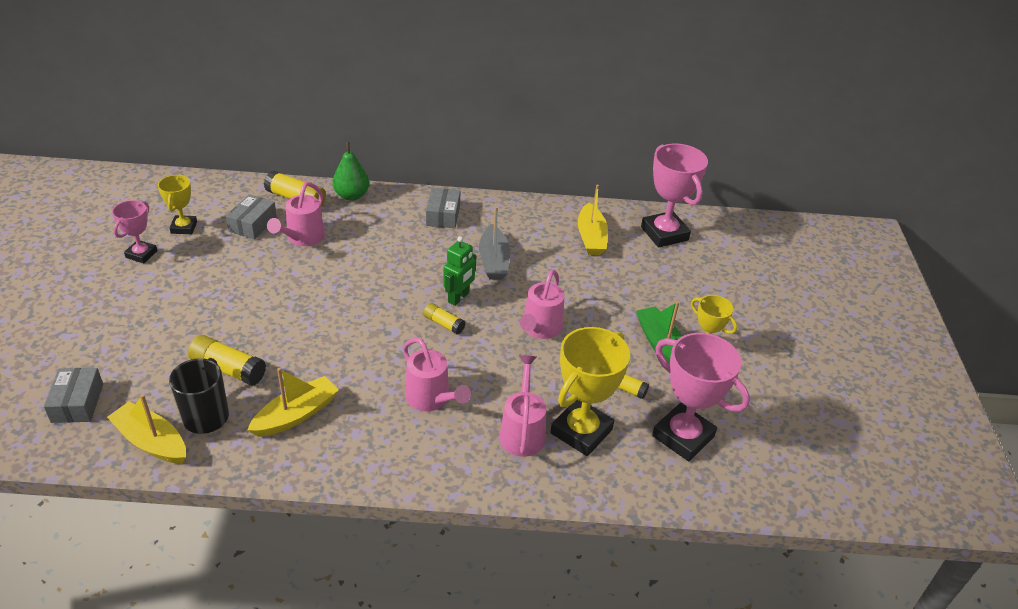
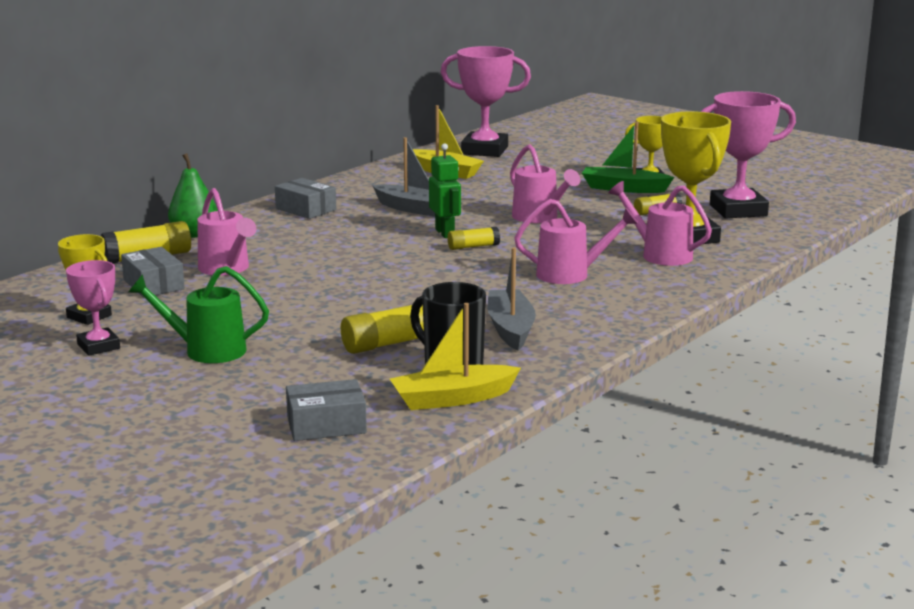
camera: 50 degrees left, 20 degrees down
grey box [44,368,103,423] -> grey box turned 45 degrees counterclockwise [286,379,367,441]
yellow boat [247,368,339,437] -> grey boat [487,247,536,351]
none -> green watering can [128,266,269,363]

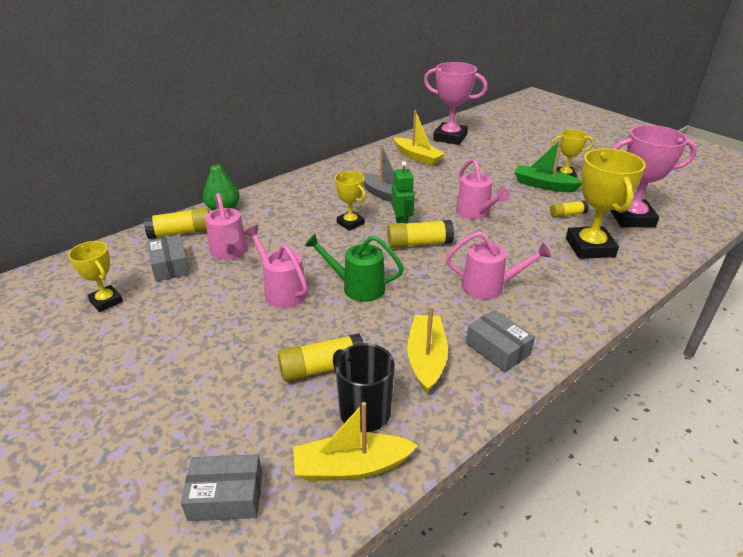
camera: 10 degrees right, 15 degrees up
pink trophy [66,260,120,356] -> none
green watering can [128,266,269,363] -> green watering can moved to [305,233,404,302]
grey box [275,178,336,219] -> grey box moved to [466,310,535,372]
yellow glue stick [447,227,500,250] -> yellow glue stick [387,220,454,248], size x1.65
grey boat [487,247,536,351] -> yellow boat [407,306,448,393]
pink watering can [608,181,712,266] -> pink watering can moved to [244,225,308,308]
none -> yellow trophy [335,171,366,231]

